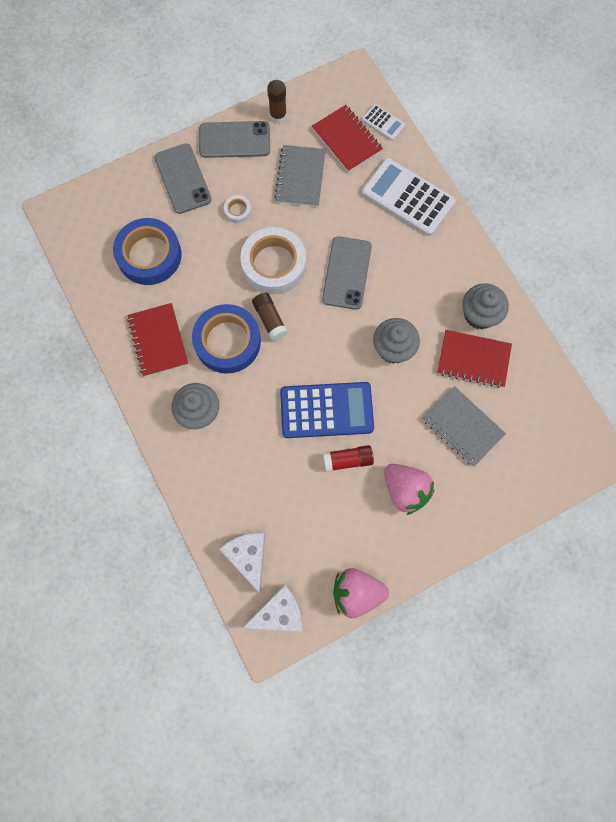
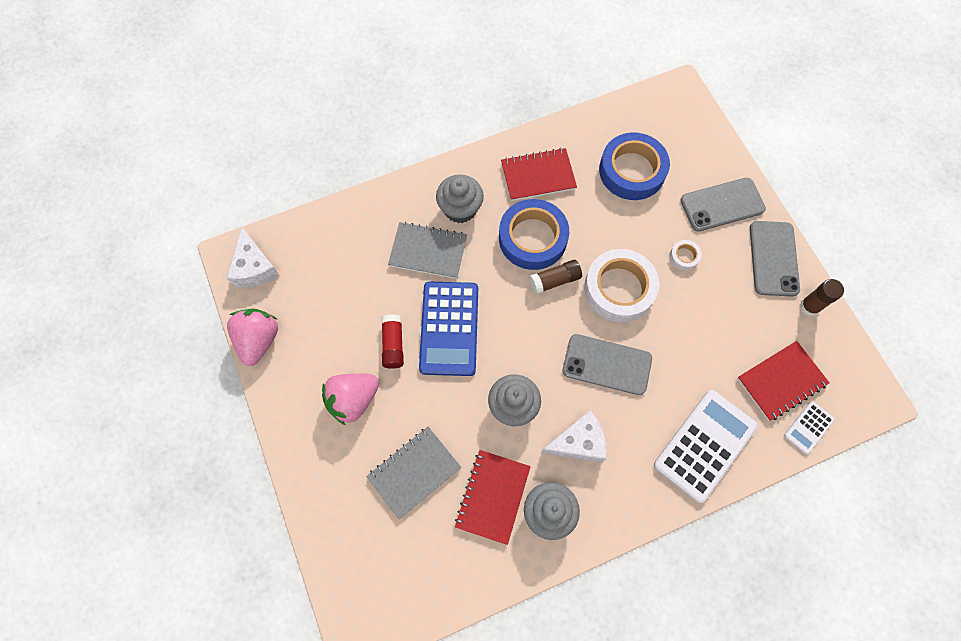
camera: 95 degrees right, 5 degrees down
white cheese [219,533,265,593] -> white cheese moved to [541,410,607,463]
grey notebook [274,145,326,207] -> grey notebook moved to [388,222,467,279]

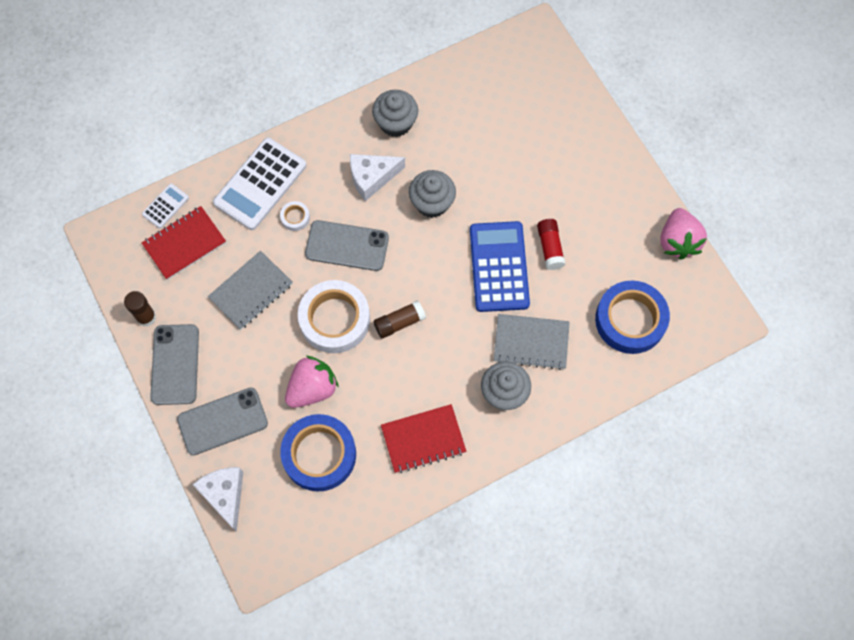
camera: 175 degrees right, 0 degrees up
white cheese [227,227,280,288] -> white cheese moved to [192,467,243,532]
pink strawberry [322,374,379,426] -> pink strawberry moved to [285,356,339,408]
grey notebook [366,427,461,519] -> grey notebook moved to [208,250,293,330]
red notebook [455,450,531,545] -> none
blue tape [499,199,569,270] -> blue tape moved to [595,281,670,354]
white tape [670,240,702,270] -> white tape moved to [280,201,310,231]

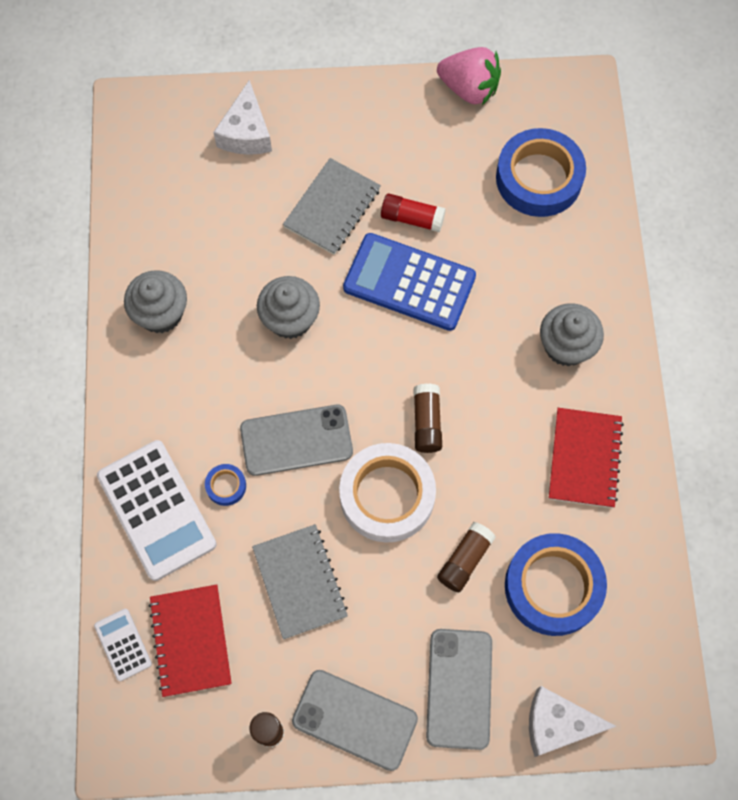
camera: 65 degrees left, 0 degrees up
white tape [280,201,310,231] -> blue tape [205,464,246,506]
pink strawberry [285,356,339,408] -> brown glue stick [437,522,496,592]
grey phone [305,220,389,271] -> grey phone turned 45 degrees clockwise [240,405,353,476]
white cheese [350,154,405,201] -> white cheese moved to [213,80,272,155]
grey notebook [494,314,570,370] -> grey notebook moved to [283,158,381,255]

